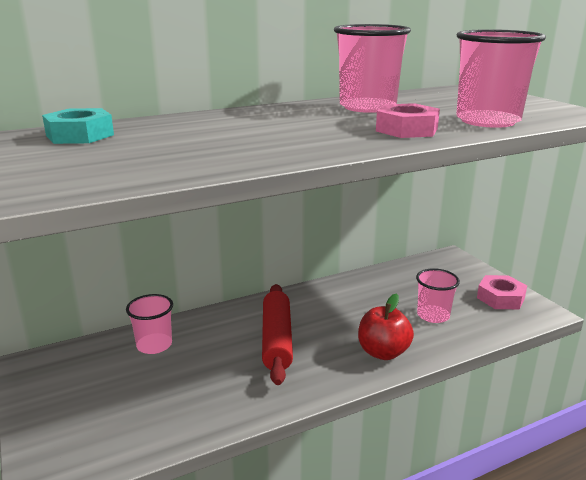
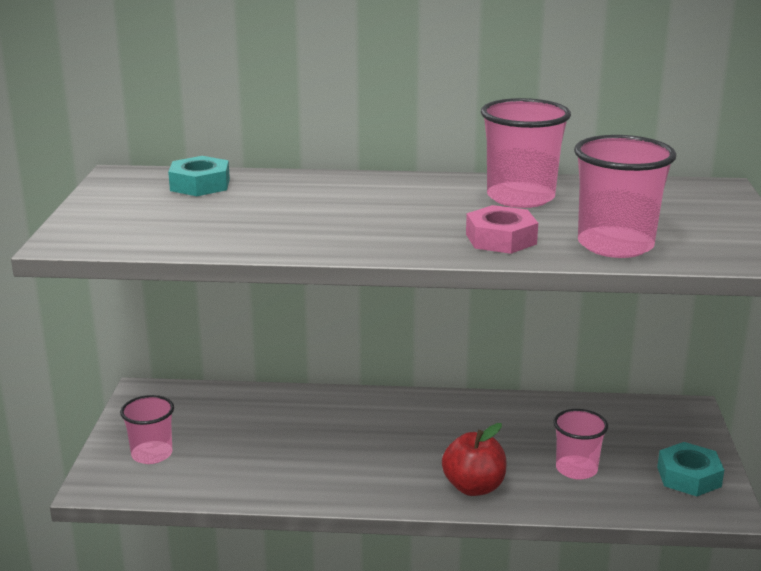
camera: 30 degrees right, 0 degrees up
pink cup [126,294,173,354] -> pink cup moved to [120,395,174,464]
red rolling pin [262,284,293,385] -> none
pink nut [477,275,527,309] -> turquoise nut [657,442,724,496]

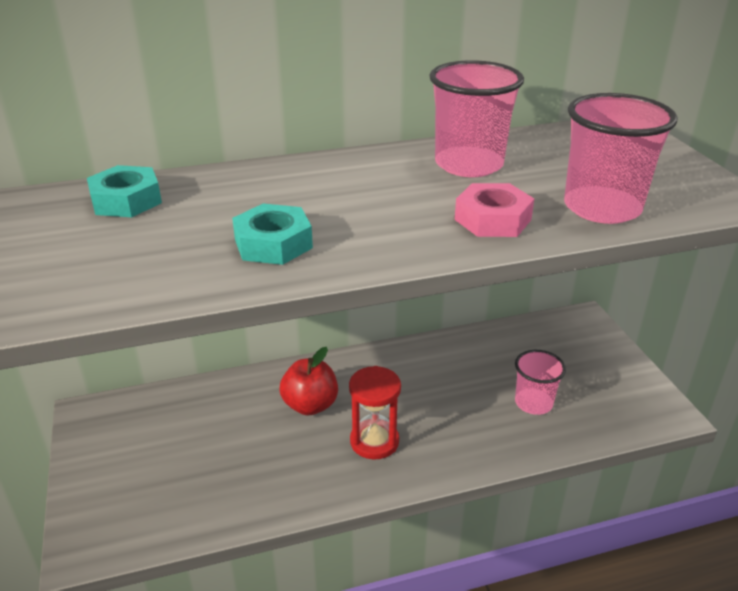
camera: 20 degrees left, 10 degrees up
pink cup [120,395,174,464] -> none
red apple [442,423,506,496] -> red apple moved to [279,347,338,416]
turquoise nut [657,442,724,496] -> turquoise nut moved to [232,204,313,265]
none -> red hourglass [349,366,401,460]

